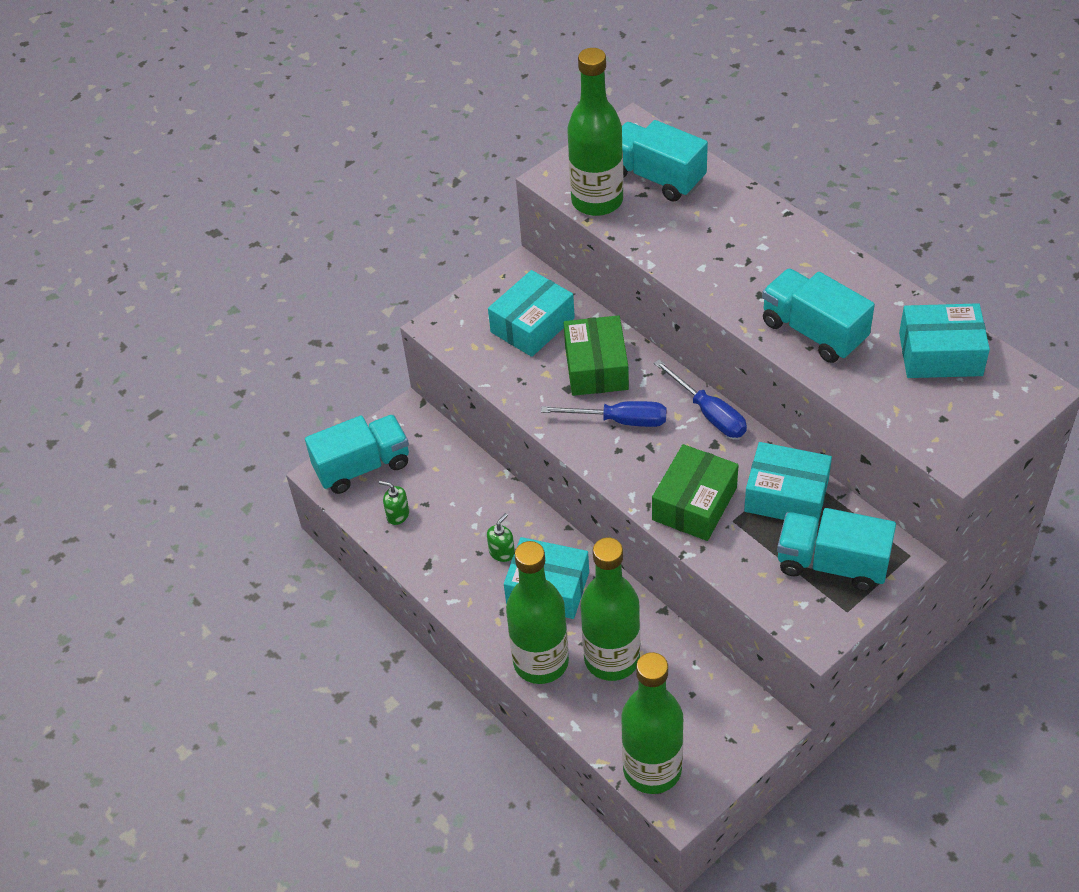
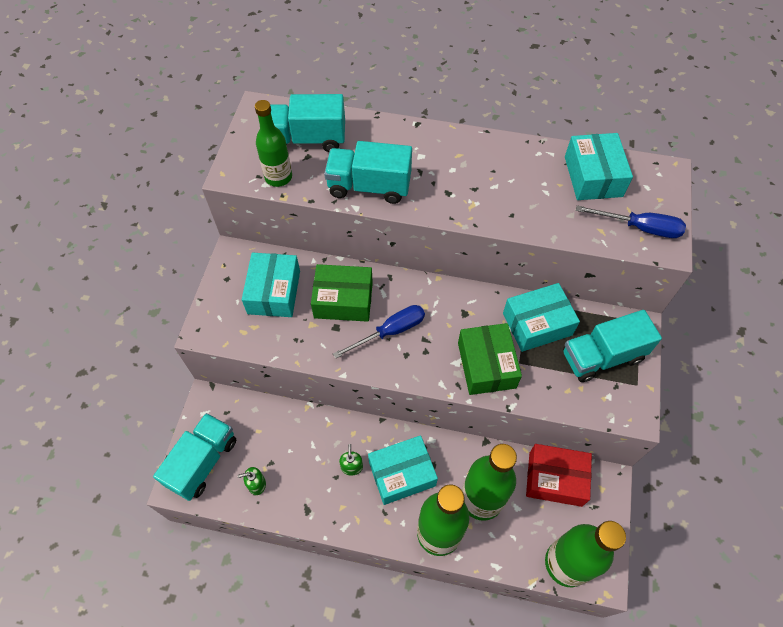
camera: 40 degrees left, 10 degrees up
green box [564,315,629,396] -> green box turned 45 degrees counterclockwise [311,264,373,322]
green bottle [567,48,624,216] -> green bottle [255,100,292,187], size x0.64
blue screwdriver [654,360,747,438] -> blue screwdriver moved to [576,205,686,238]
turquoise truck [762,268,875,363] -> turquoise truck moved to [324,141,412,204]
turquoise box [899,303,990,378] -> turquoise box turned 60 degrees counterclockwise [565,133,633,200]
none -> red box [526,444,592,507]

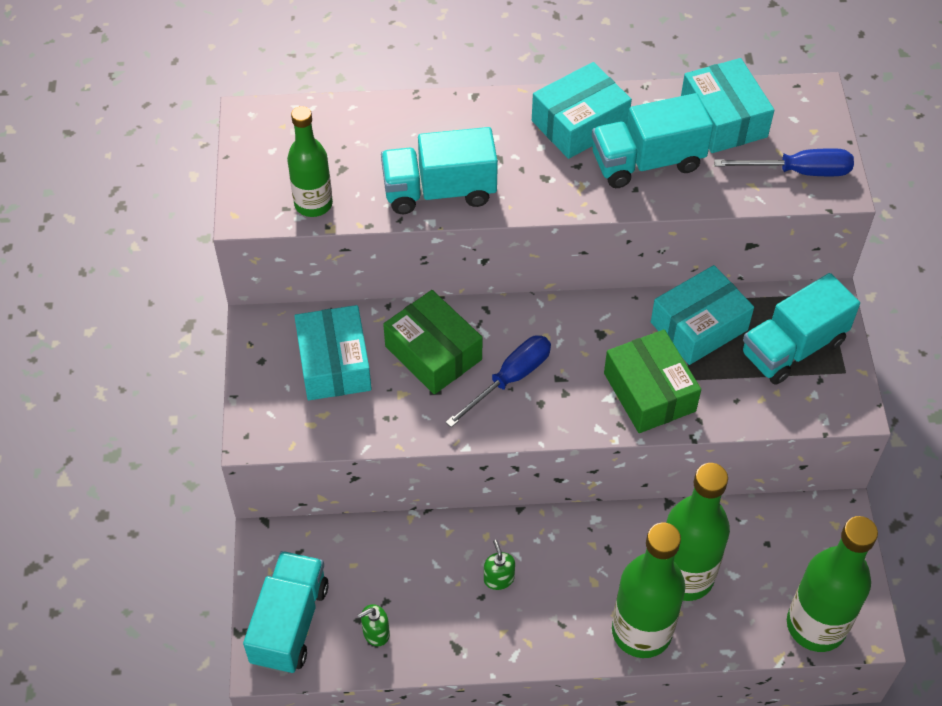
camera: 15 degrees left, 5 degrees down
turquoise truck [270,94,345,152] -> turquoise truck moved to [592,93,713,188]
green box [311,264,373,322] -> green box turned 60 degrees clockwise [383,290,482,394]
turquoise box [368,435,438,505] -> turquoise box moved to [532,62,632,159]
red box [526,444,592,507] -> none

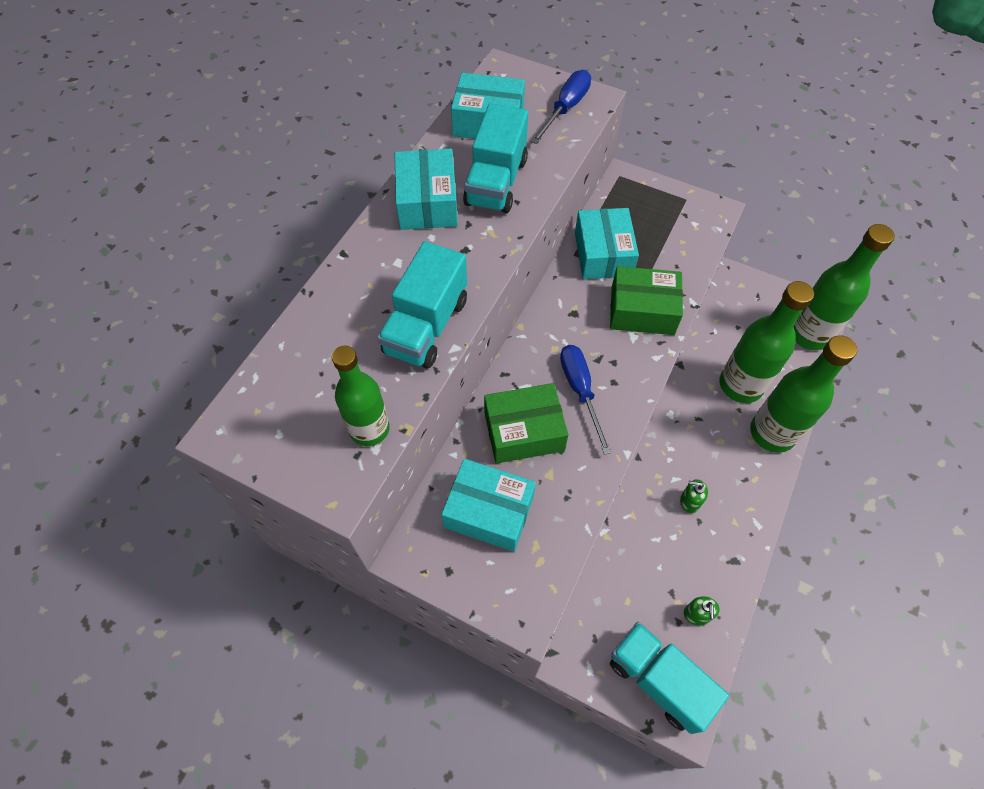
camera: 60 degrees left, 5 degrees up
turquoise truck [741,273,860,385] -> none

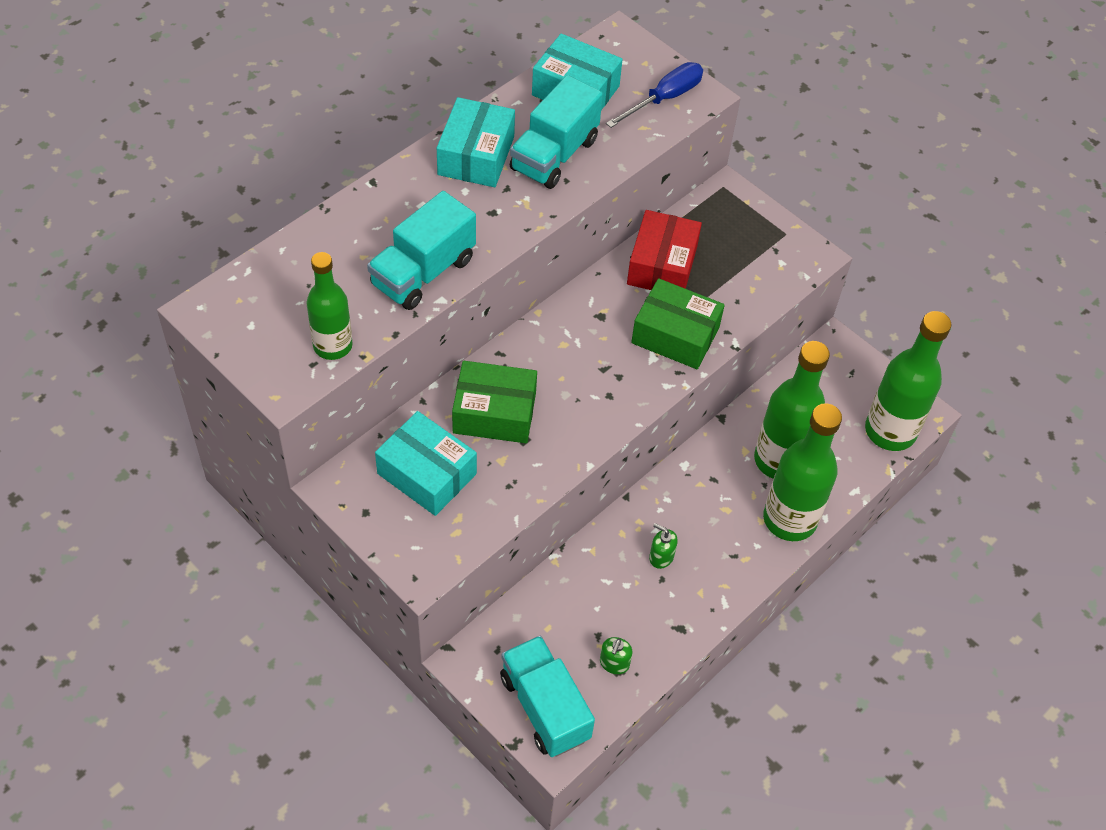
camera: 15 degrees right, 5 degrees down
blue screwdriver [560,345,612,455] -> none
turquoise box [575,208,639,279] -> red box [627,210,702,290]

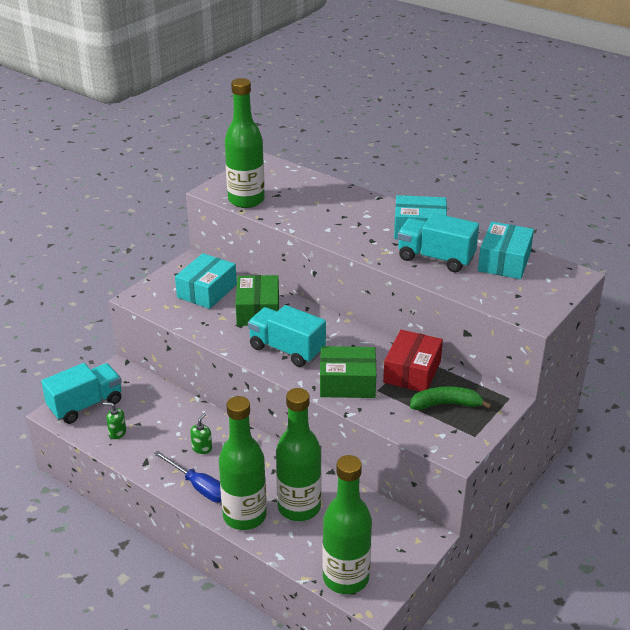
camera: 85 degrees right, 20 degrees down
green bottle [307,252,353,360] -> green bottle [225,78,265,208], size x1.56
turquoise truck [367,191,476,310] -> turquoise truck moved to [248,305,326,367]
blue screwdriver [606,62,703,128] -> blue screwdriver moved to [154,451,221,503]
red box [627,210,702,290] -> red box turned 75 degrees counterclockwise [383,330,443,392]
green box [631,278,725,369] -> green box turned 75 degrees clockwise [320,346,376,398]
none -> green banana [410,386,492,410]

